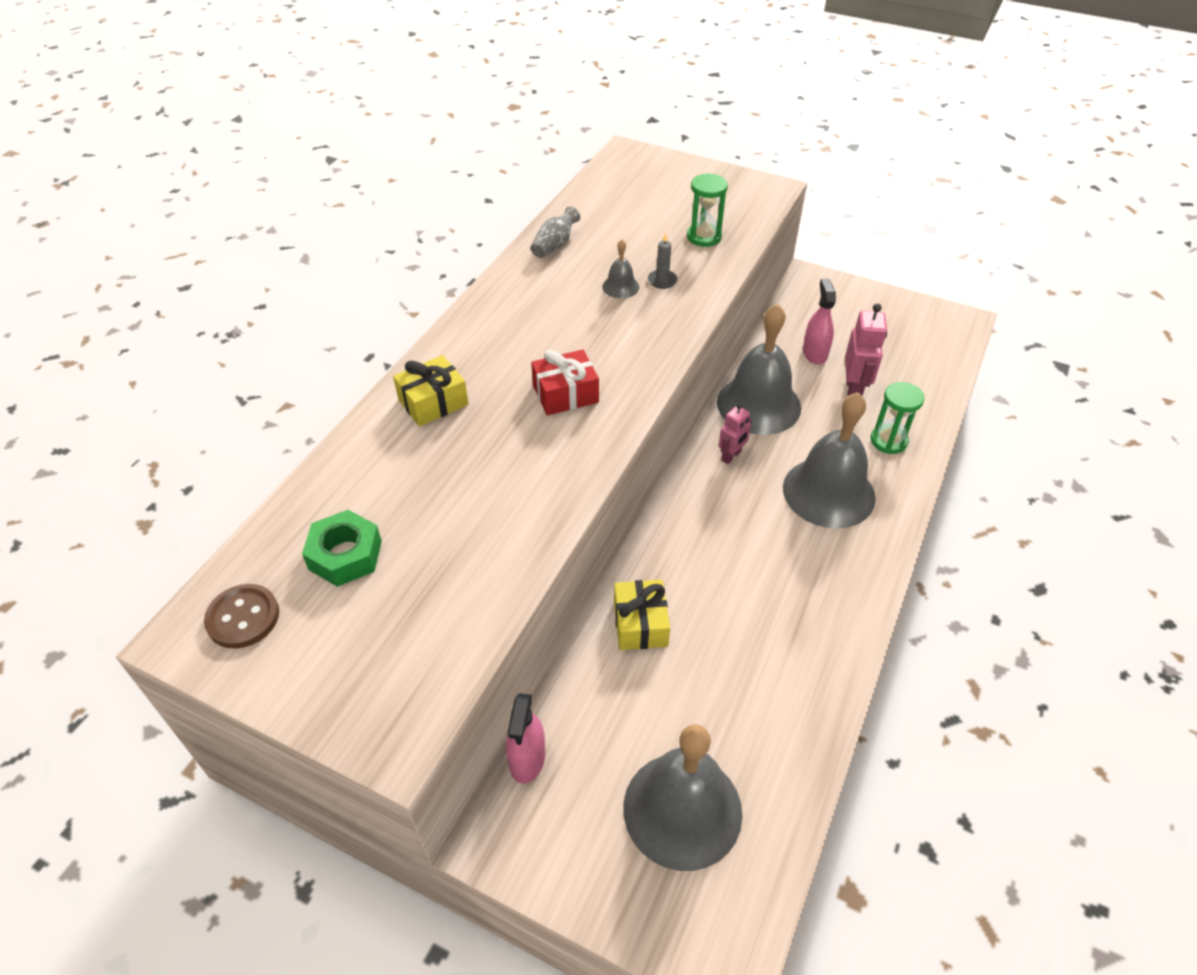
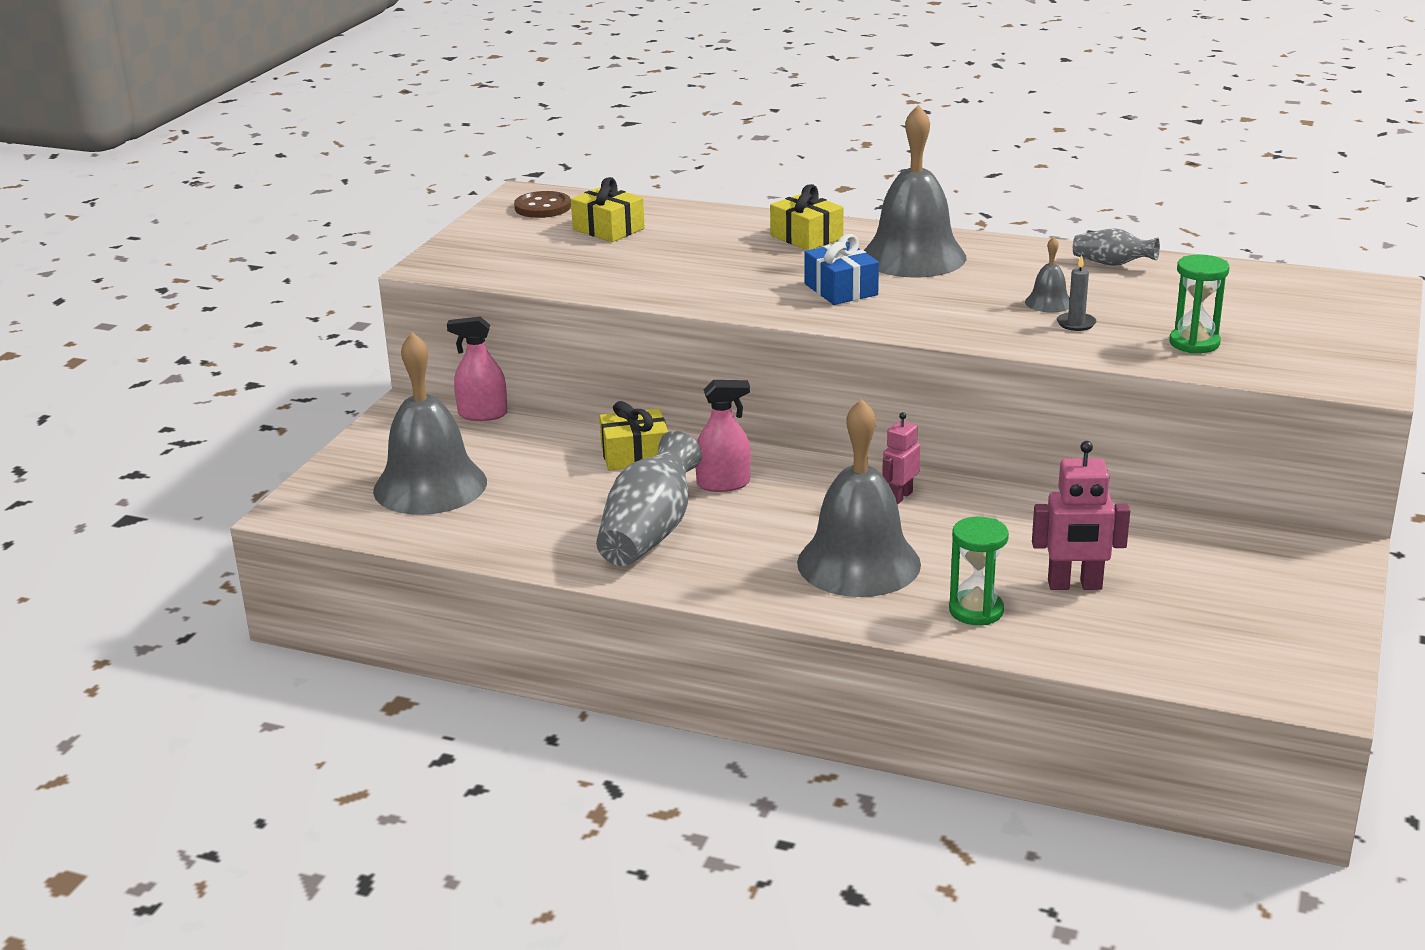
camera: 85 degrees right, 20 degrees down
green nut [302,510,382,587] -> yellow gift [571,177,645,242]
red gift [531,350,599,415] -> blue gift [805,234,879,305]
grey bell [717,304,801,435] -> grey bell moved to [864,105,966,278]
pink robot [719,403,752,464] -> pink robot turned 90 degrees clockwise [882,412,920,504]
pink spray bottle [803,279,836,365] -> pink spray bottle moved to [695,380,751,492]
none -> grey vase [596,431,702,566]

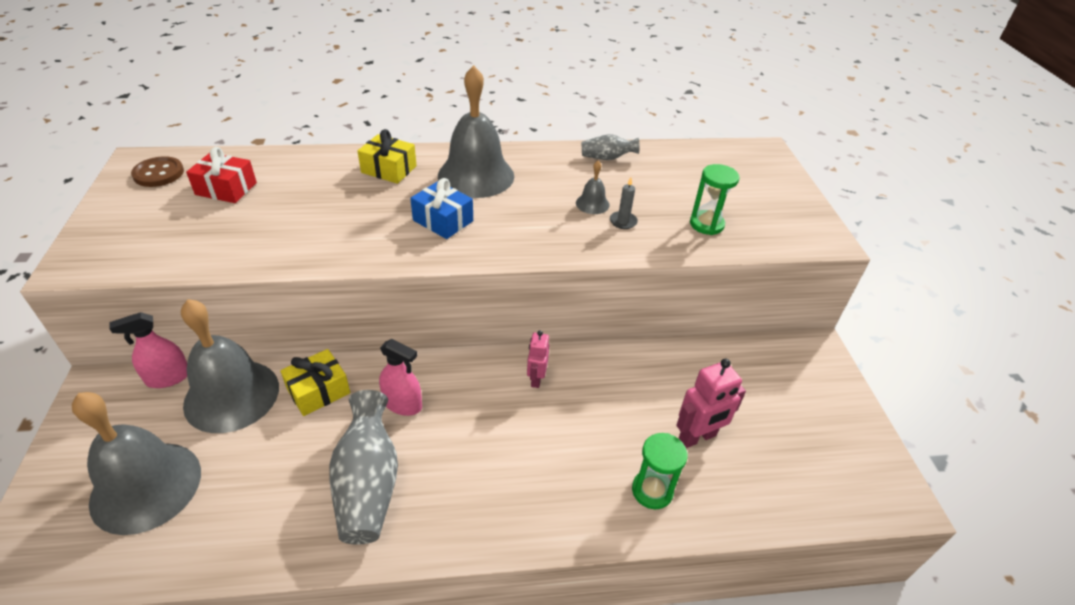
camera: 30 degrees left, 15 degrees up
yellow gift [571,177,645,242] -> red gift [186,147,257,203]
pink spray bottle [695,380,751,492] -> pink spray bottle turned 60 degrees clockwise [379,339,422,416]
grey bell [797,399,921,597] -> grey bell moved to [181,299,279,433]

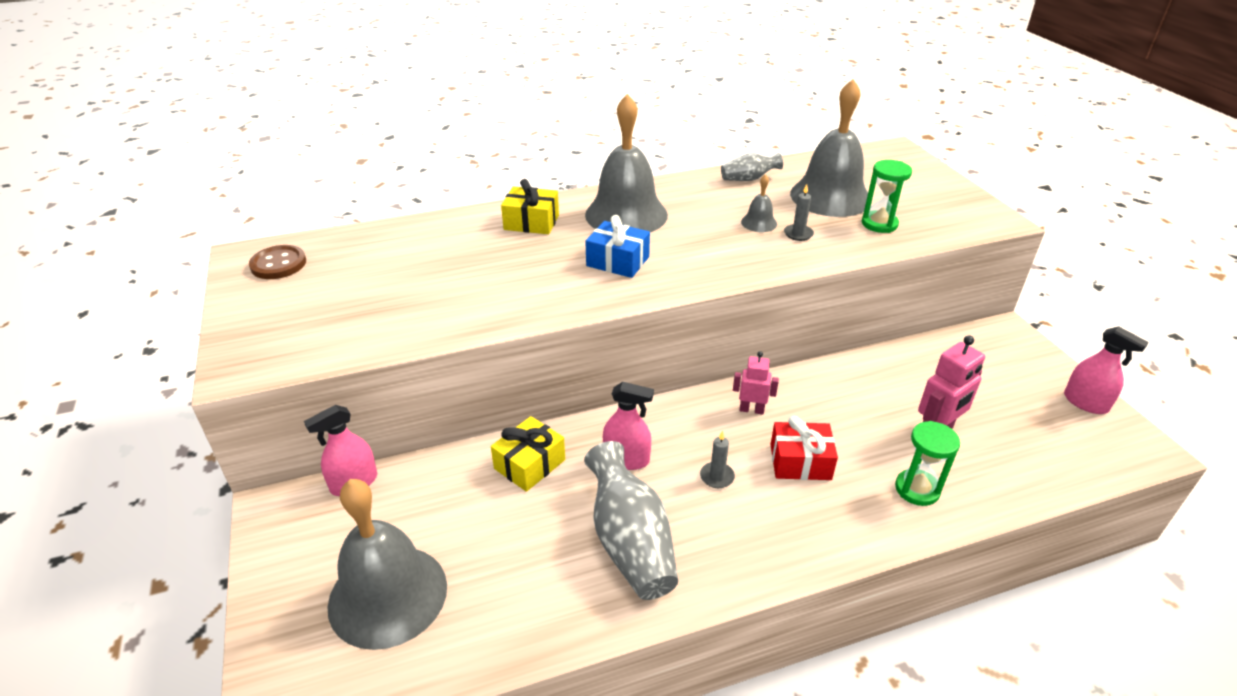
camera: 10 degrees left, 5 degrees down
grey bell [181,299,279,433] -> grey bell moved to [790,79,868,217]
red gift [186,147,257,203] -> red gift moved to [770,416,838,480]
pink robot [527,331,549,388] -> pink robot turned 105 degrees clockwise [733,351,779,414]
none -> grey candle [700,431,735,488]
none -> pink spray bottle [1064,326,1149,414]

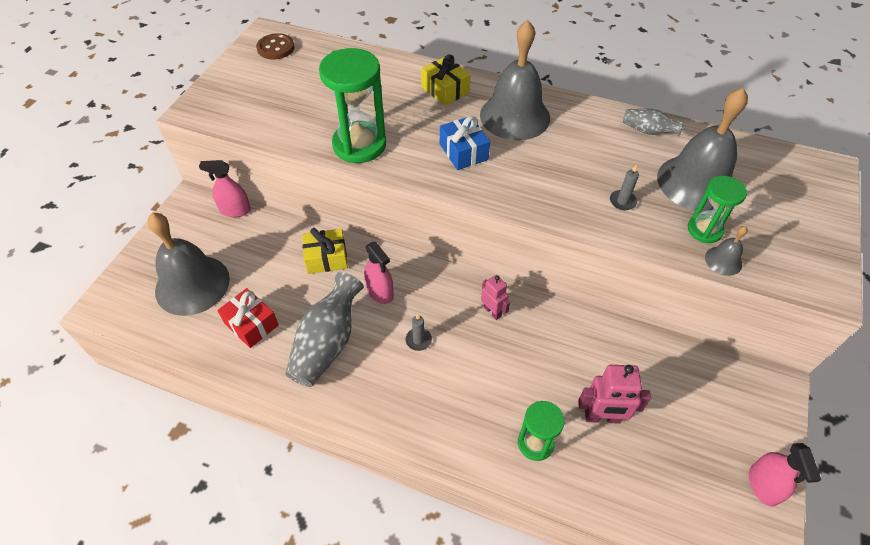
camera: 40 degrees right, 15 degrees up
grey bell [741,174,777,232] -> grey bell moved to [705,226,748,276]
red gift [770,416,838,480] -> red gift moved to [217,288,279,348]
none -> green hourglass [319,48,386,163]

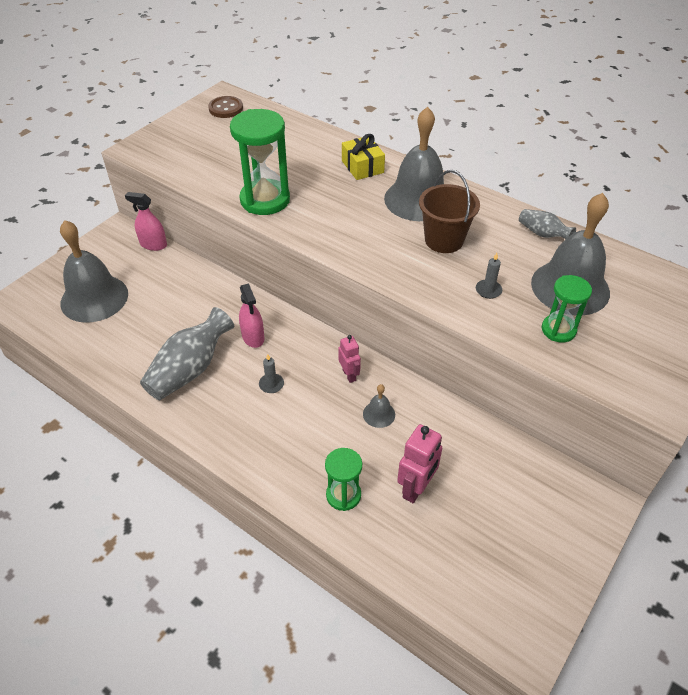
camera: 15 degrees right, 5 degrees down
red gift [217,288,279,348] -> none
yellow gift [302,228,348,274] -> none
blue gift [440,116,490,170] -> none
pink robot [578,365,651,424] -> pink robot turned 75 degrees counterclockwise [397,424,442,503]
grey bell [705,226,748,276] -> grey bell moved to [363,384,395,428]
pink spray bottle [749,443,821,507] -> none
none -> brown bucket [419,170,480,253]

